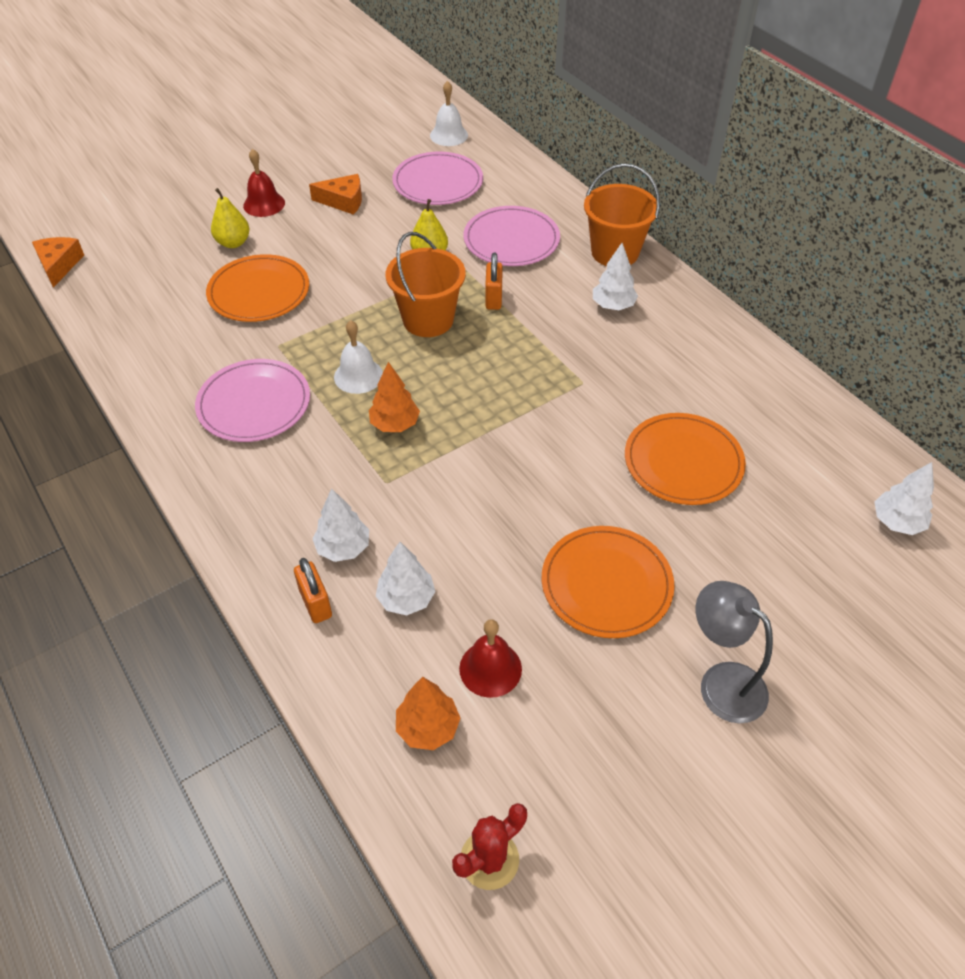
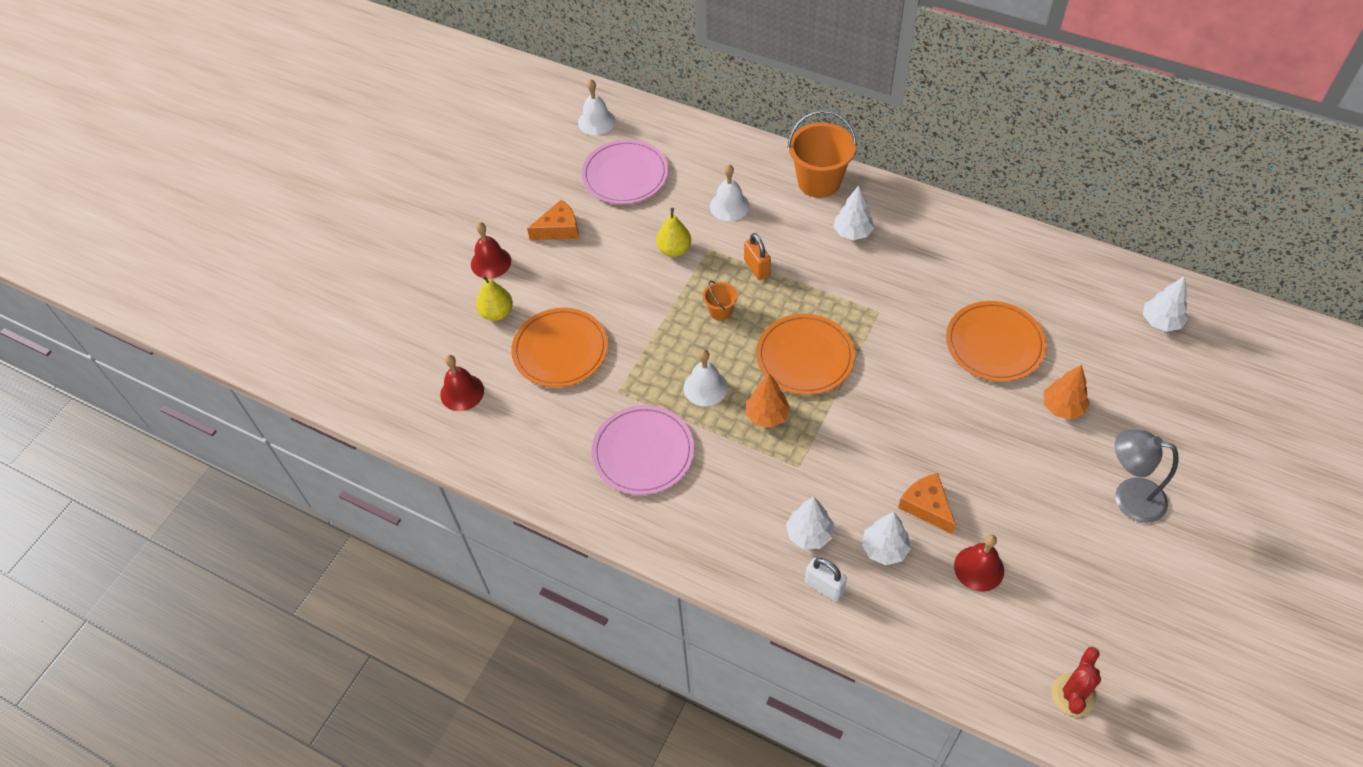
camera: 25 degrees left, 5 degrees up
orange cheese [32,237,84,288] -> orange cheese moved to [898,473,956,534]
orange padlock [294,558,332,623] -> white padlock [805,558,847,601]
orange bucket [386,232,466,337] -> orange bucket [703,281,737,321], size x0.49
orange tree [396,677,460,750] -> orange tree moved to [1044,365,1090,420]
pink plate [463,206,560,266] -> white bell [710,164,749,221]
orange plate [542,526,675,638] -> orange plate moved to [756,314,855,395]
none -> red bell [440,355,484,411]

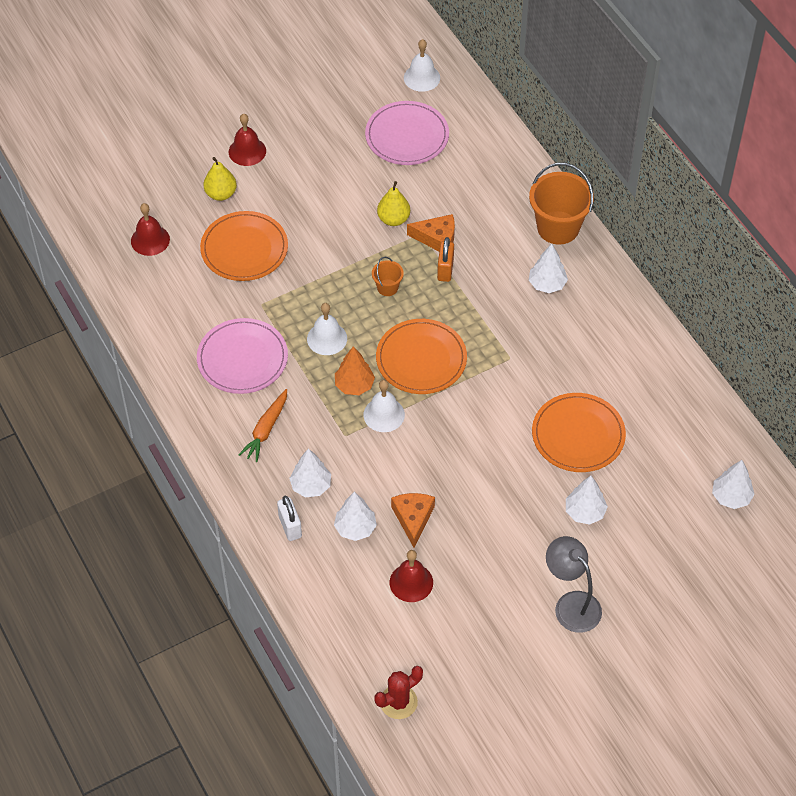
camera: 30 degrees right, 0 degrees up
orange cheese [527,199,579,240] -> orange cheese moved to [407,214,455,251]
white bell [710,164,749,221] -> white bell moved to [363,380,405,432]
orange tree [1044,365,1090,420] -> white tree [566,476,608,525]
none -> orange carrot [239,389,287,462]

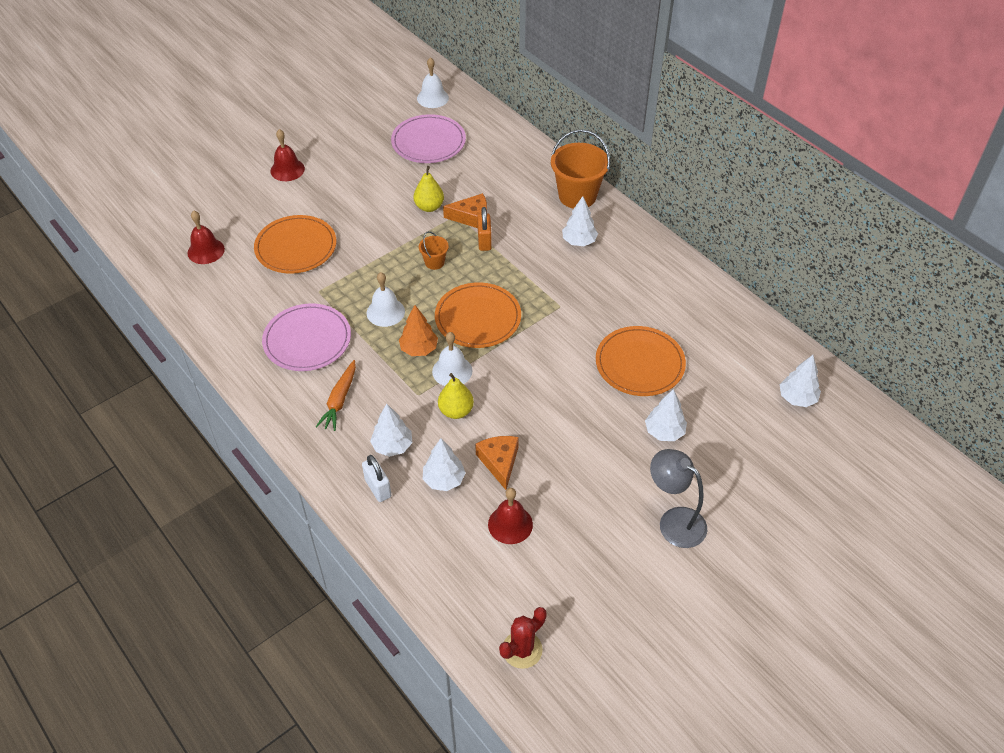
camera: 10 degrees left, 5 degrees down
yellow pear [203,157,237,201] -> yellow pear moved to [438,373,474,419]

